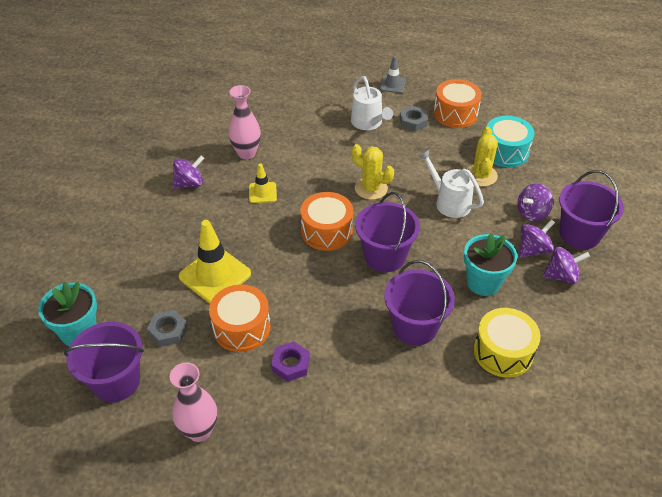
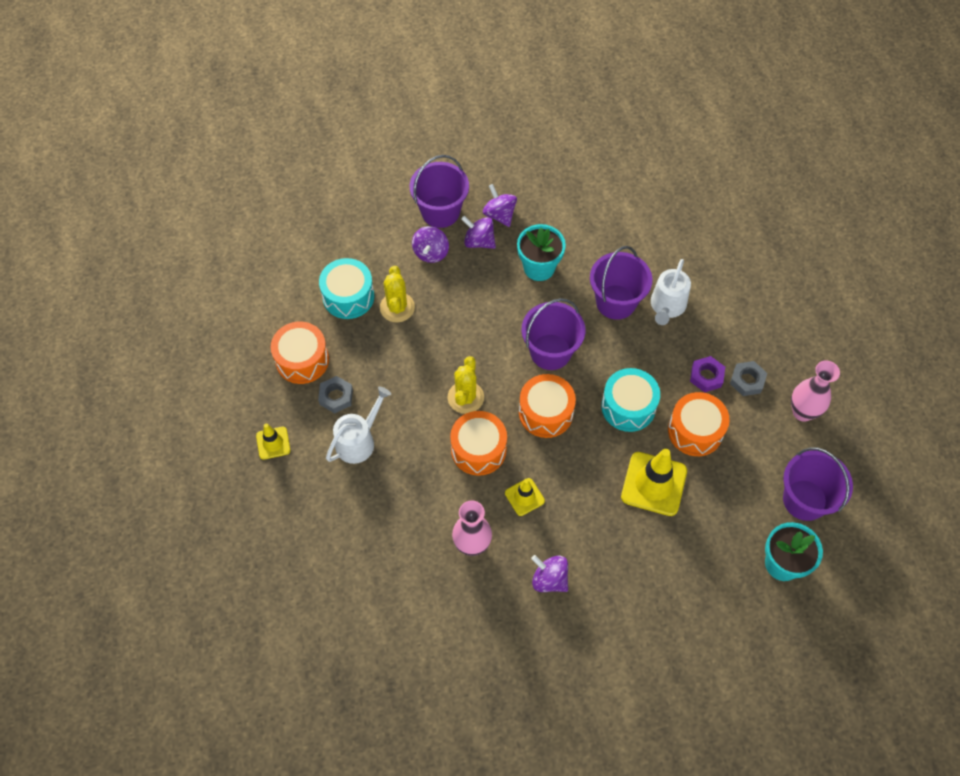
camera: 115 degrees left, 15 degrees up
grey nut [147,310,188,347] -> grey nut moved to [730,361,767,396]
grey traffic cone [380,56,406,93] -> yellow traffic cone [256,423,290,460]
white watering can [418,149,484,218] -> white watering can moved to [651,259,691,325]
yellow cactus [467,127,498,186] -> yellow cactus turned 75 degrees counterclockwise [380,266,415,323]
yellow drum [474,308,541,378] -> none
purple spinning top [517,183,553,221] -> purple spinning top turned 75 degrees clockwise [412,226,449,263]
none -> orange drum [450,411,507,476]
none -> turquoise drum [601,368,660,432]

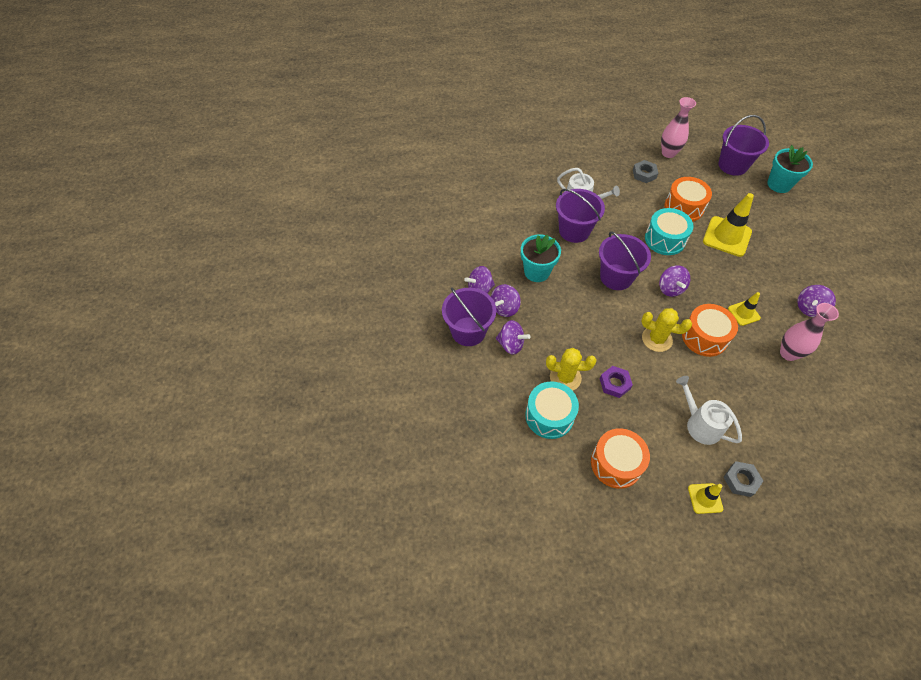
camera: 80 degrees left, 5 degrees down
grey nut [318,376,353,413] -> grey nut moved to [724,461,763,497]
orange drum [519,374,576,438] -> purple spinning top [659,265,690,297]
purple nut [690,356,725,392] -> purple nut moved to [600,366,633,398]

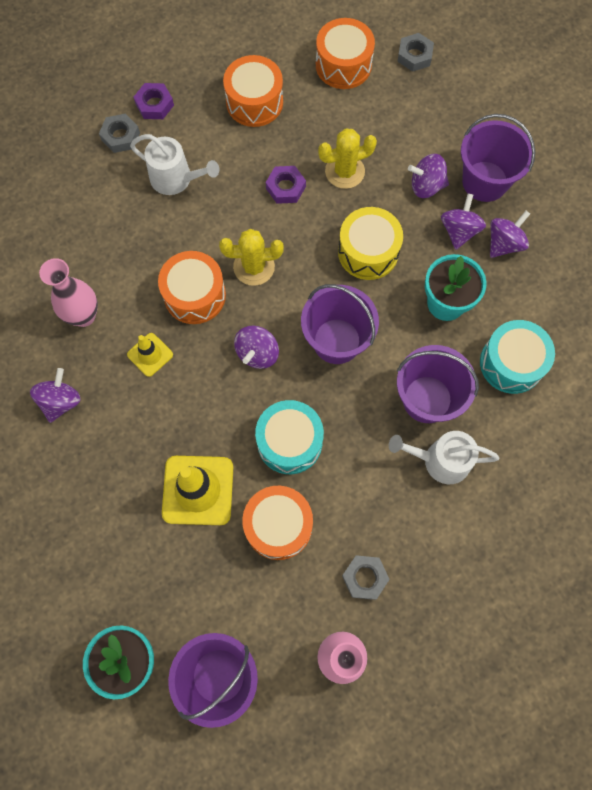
camera: 155 degrees right, 15 degrees up
turquoise drum [526,381,579,439] -> turquoise drum moved to [480,320,555,394]
purple spinning top [659,265,690,297] -> purple spinning top turned 120 degrees counterclockwise [234,326,279,369]
yellow traffic cone [688,483,723,514] -> purple nut [134,83,174,119]
none -> orange drum [316,18,375,89]
none -> yellow drum [338,207,403,280]
none -> grey nut [397,33,434,72]

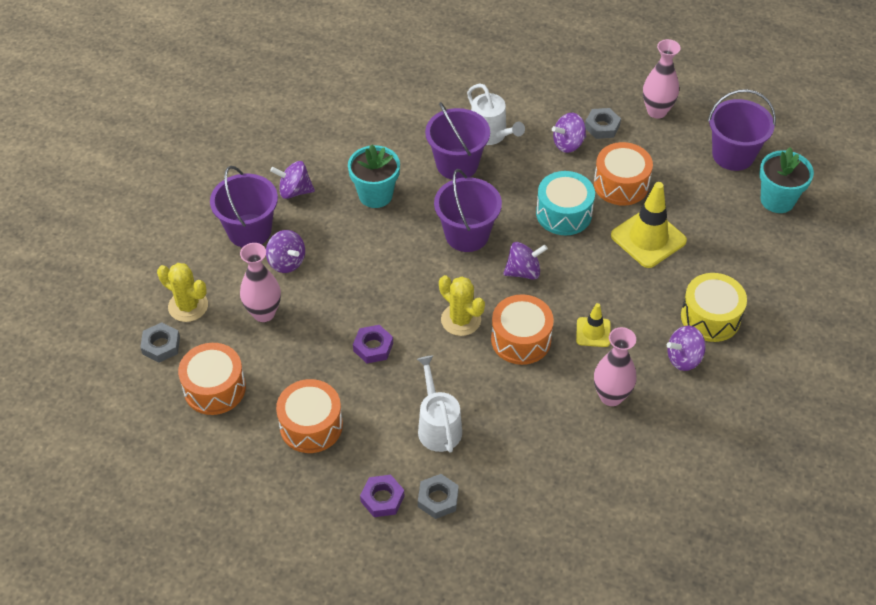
camera: 130 degrees left, 20 degrees down
yellow cactus [318,128,377,189] -> yellow cactus moved to [157,263,208,322]
yellow drum [338,207,403,280] -> yellow drum moved to [681,273,747,342]
purple spinning top [441,193,486,250] -> purple spinning top moved to [552,113,586,153]
turquoise drum [480,320,555,394] -> none
none -> pink vase [240,243,281,322]

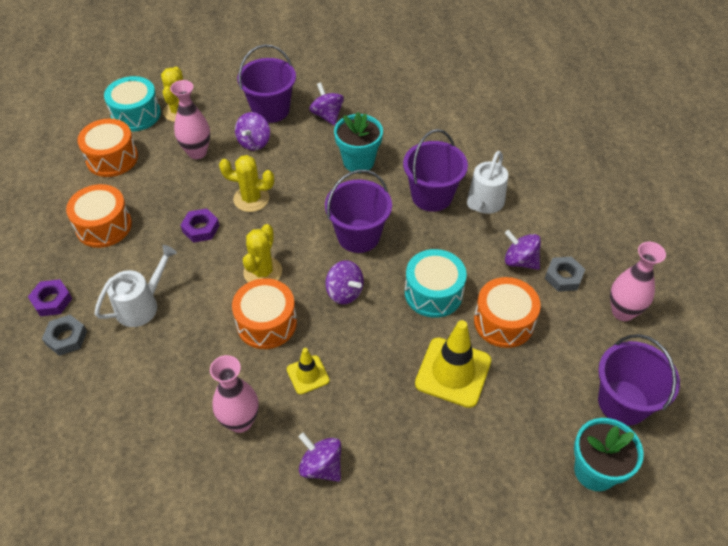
camera: 60 degrees right, 0 degrees up
grey nut [140,322,180,363] -> turquoise drum [104,76,161,132]
yellow drum [681,273,747,342] -> none
none -> yellow cactus [219,155,274,212]

